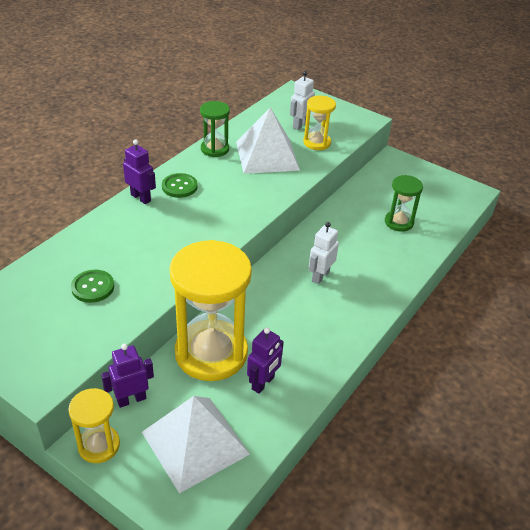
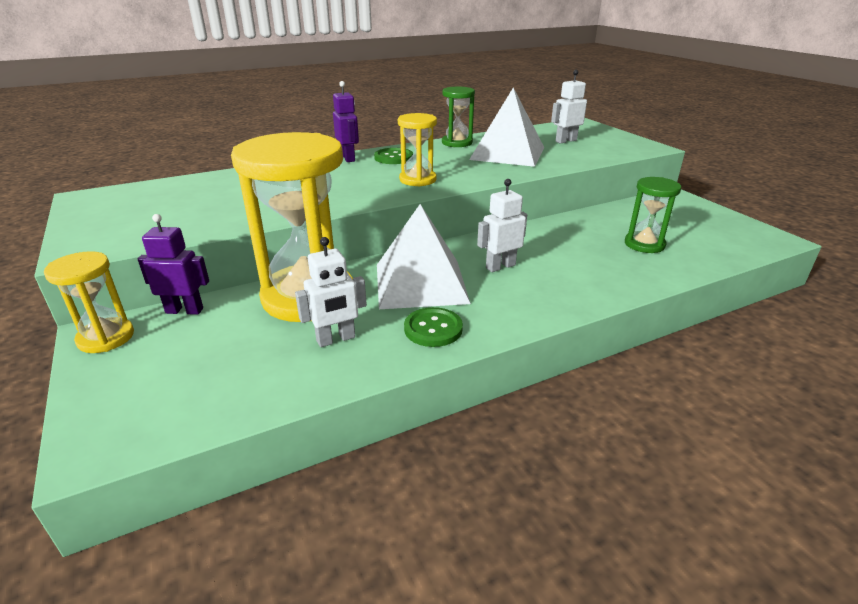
camera: 30 degrees right, 10 degrees down
green button [71,270,114,303] -> green button moved to [404,307,463,347]
white pyramid [142,396,250,494] -> white pyramid moved to [377,204,471,309]
purple robot [247,327,284,394] -> white robot [295,237,367,347]
yellow hourglass [303,95,336,150] -> yellow hourglass moved to [398,113,437,187]

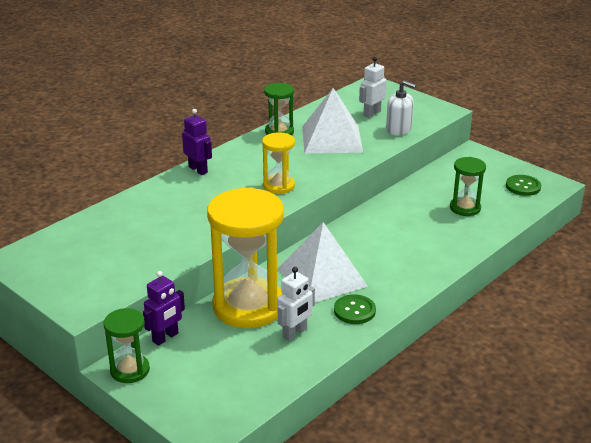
camera: 20 degrees left, 0 degrees up
yellow hourglass [44,251,134,353] -> green hourglass [104,308,150,383]
purple robot [138,214,209,315] -> purple robot turned 150 degrees clockwise [143,271,185,346]
green button [374,148,413,164] -> green button moved to [506,175,541,196]
white robot [477,179,527,272] -> none
none -> white soap dispenser [386,80,416,136]

